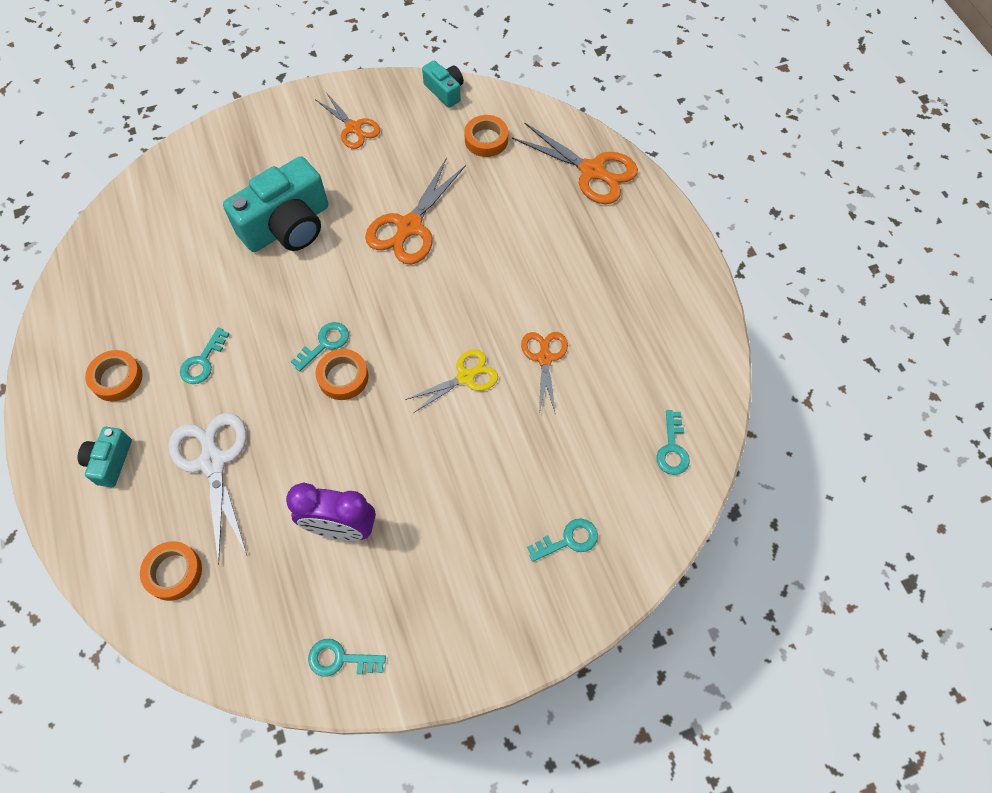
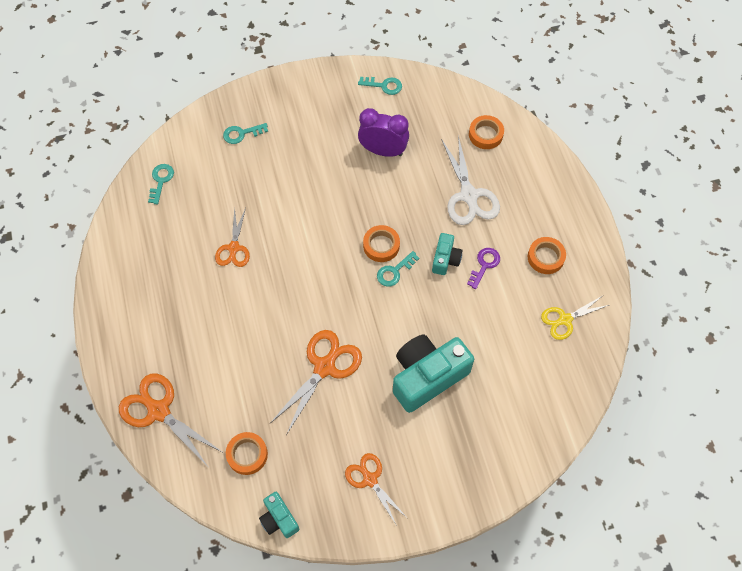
camera: 175 degrees left, 0 degrees up
turquoise camera [78,427,132,487] -> turquoise camera moved to [432,233,462,275]
turquoise key [180,327,230,384] -> purple key [467,248,500,289]
yellow scissors [405,349,498,413] -> yellow scissors moved to [541,296,609,340]

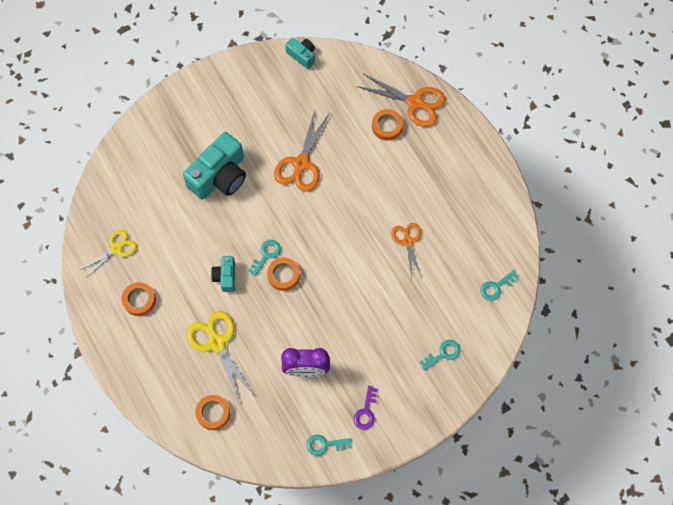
camera: 165 degrees right, 5 degrees up
turquoise key [148,164,174,204] -> turquoise key turned 60 degrees clockwise [480,270,519,301]
orange tape [226,432,268,475] -> orange tape moved to [372,109,403,141]
orange scissors [345,453,406,526] -> none
white scissors [441,135,500,225] -> yellow scissors [187,311,254,402]
purple key [467,248,500,289] -> purple key moved to [354,386,377,430]

